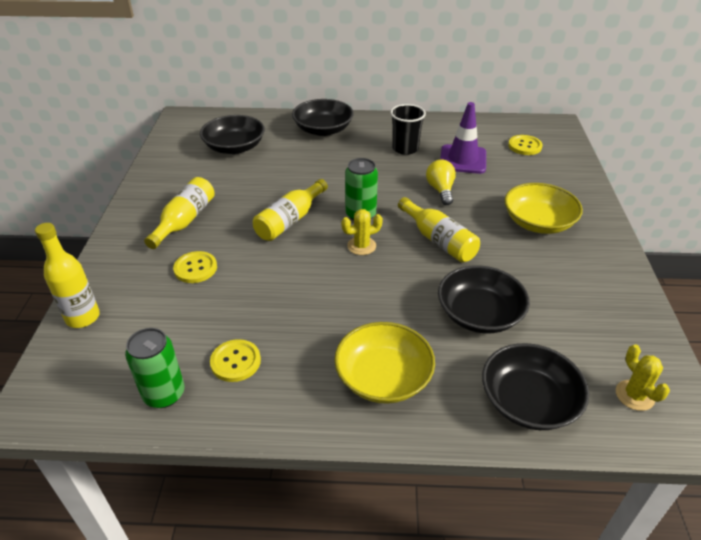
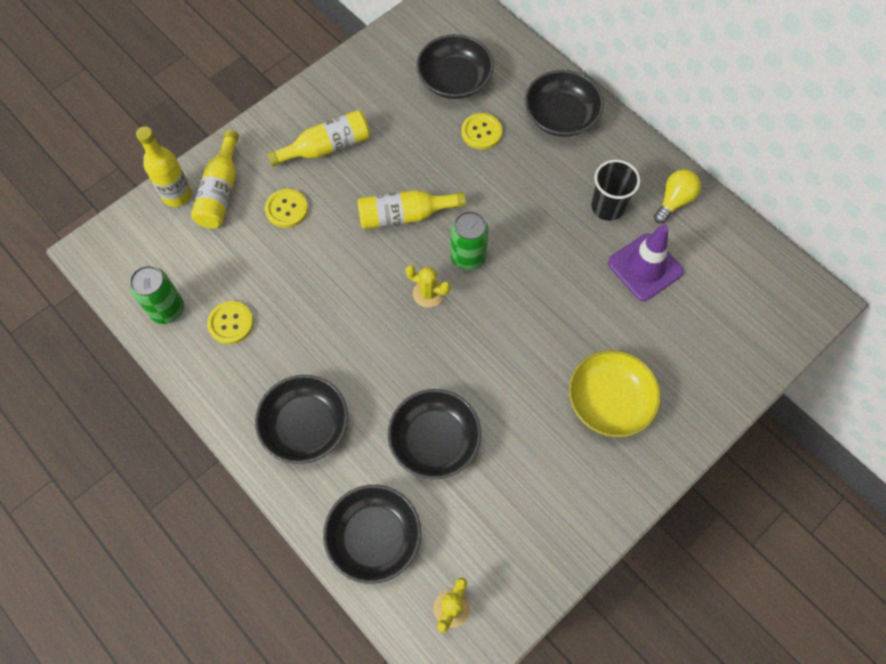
camera: 45 degrees right, 25 degrees up
yellow bowl [334,322,435,404] -> black bowl [255,375,348,464]
yellow bottle [398,197,480,263] -> yellow bottle moved to [191,130,239,228]
yellow light bulb [426,160,456,205] -> yellow light bulb moved to [654,169,701,224]
yellow button [508,135,543,155] -> yellow button moved to [461,113,502,150]

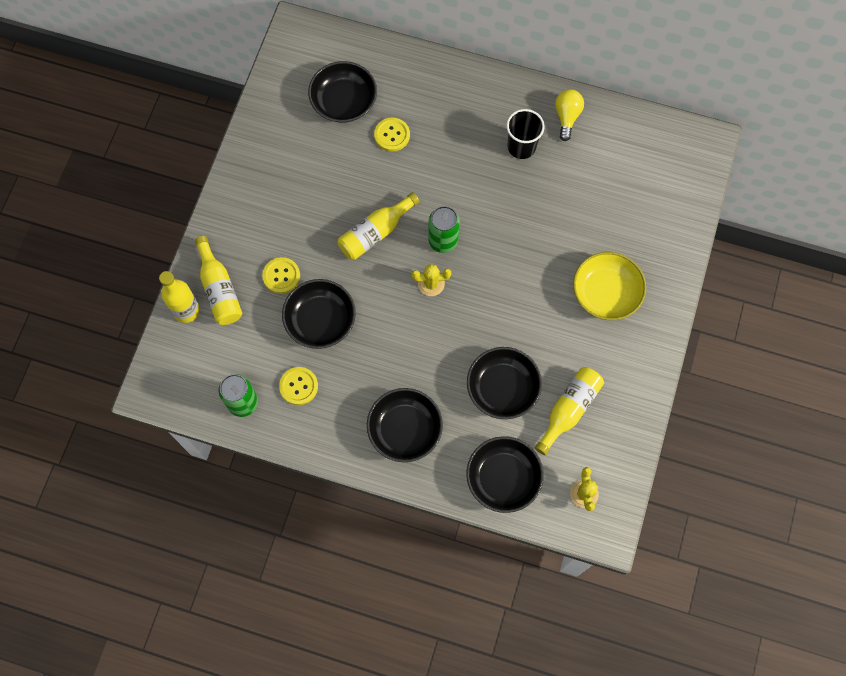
camera: 30 degrees left, 5 degrees up
yellow bottle [267,110,370,167] -> yellow bottle moved to [535,367,604,455]
black bowl [525,70,604,137] -> black bowl moved to [282,279,356,349]
purple traffic cone [608,225,684,301] -> none

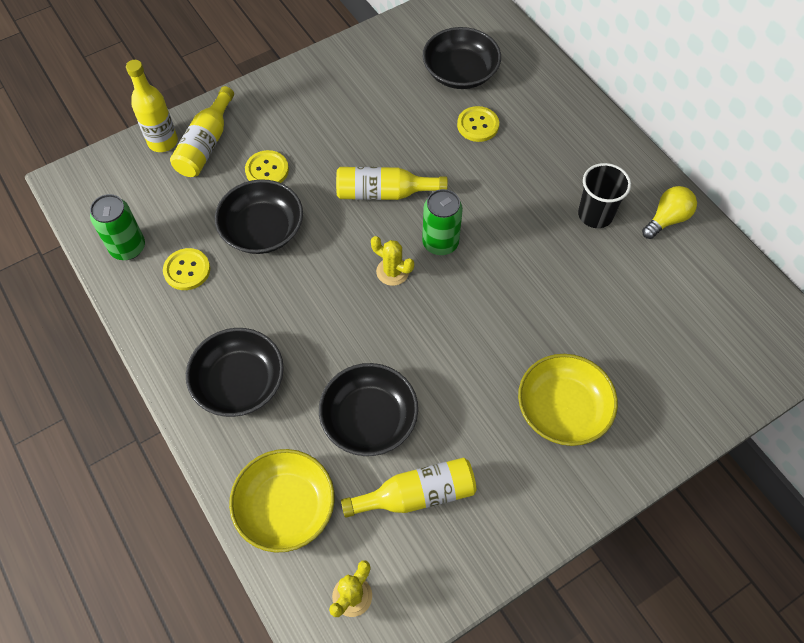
camera: 40 degrees right, 10 degrees down
black bowl [466,436,544,513] -> yellow bowl [229,449,335,553]

